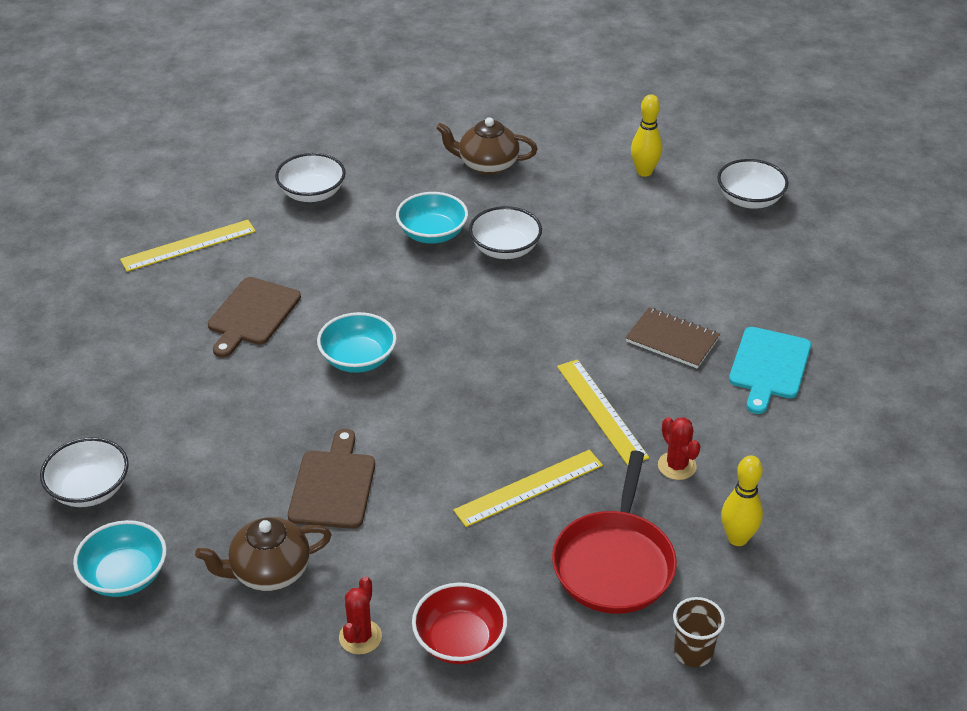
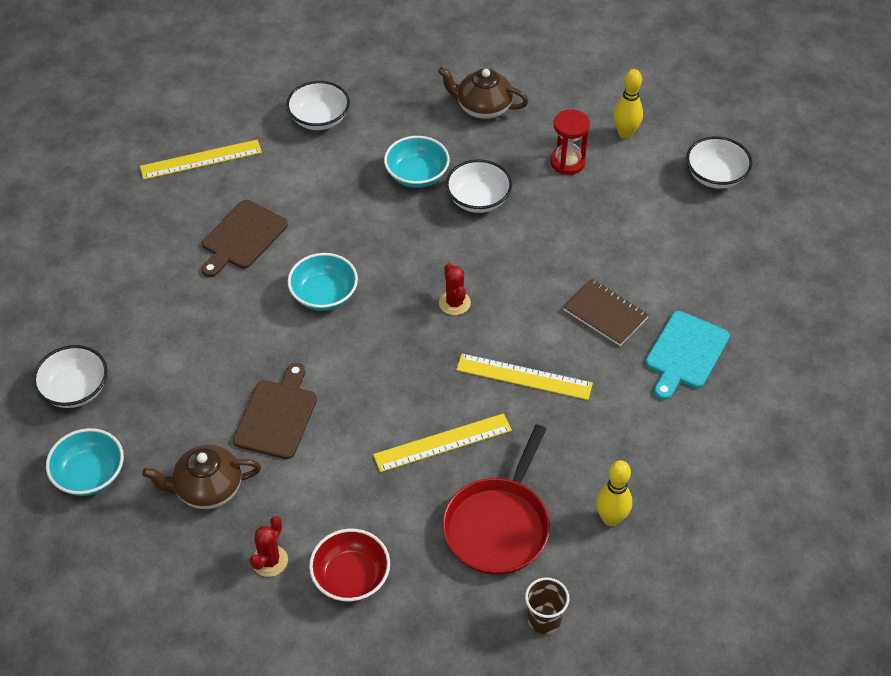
camera: 10 degrees right, 10 degrees up
yellow ruler [557,359,649,466] -> yellow ruler turned 60 degrees counterclockwise [456,354,593,400]
red cactus [658,417,701,480] -> red cactus moved to [439,263,471,315]
none -> red hourglass [550,109,590,175]

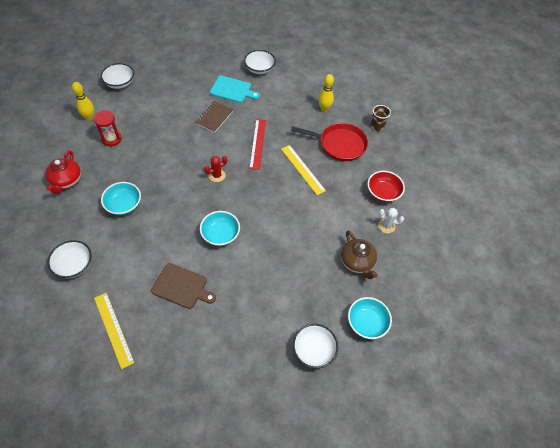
camera: 105 degrees left, 5 degrees up
brown cutting board [233,363,317,459] -> none
red cactus [250,516,288,577] -> white cactus [378,208,404,234]
brown teapot [438,67,529,119] -> red teapot [45,150,81,194]
white bowl [446,159,512,213] -> white bowl moved to [244,50,276,74]
yellow ruler [456,354,593,400] -> red ruler [249,119,266,170]

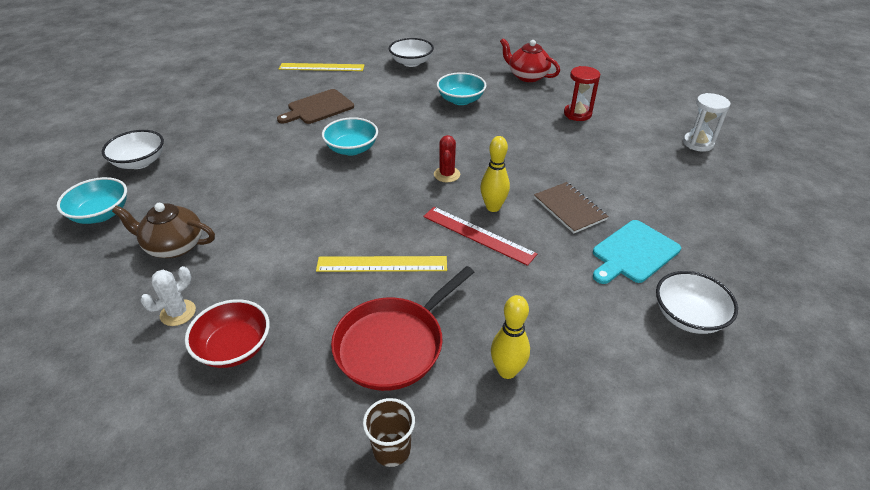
camera: 125 degrees right, 15 degrees down
yellow bowling pin [72,82,94,121] -> yellow bowling pin moved to [480,136,510,212]
white bowl [101,63,134,89] -> white hourglass [683,93,731,152]

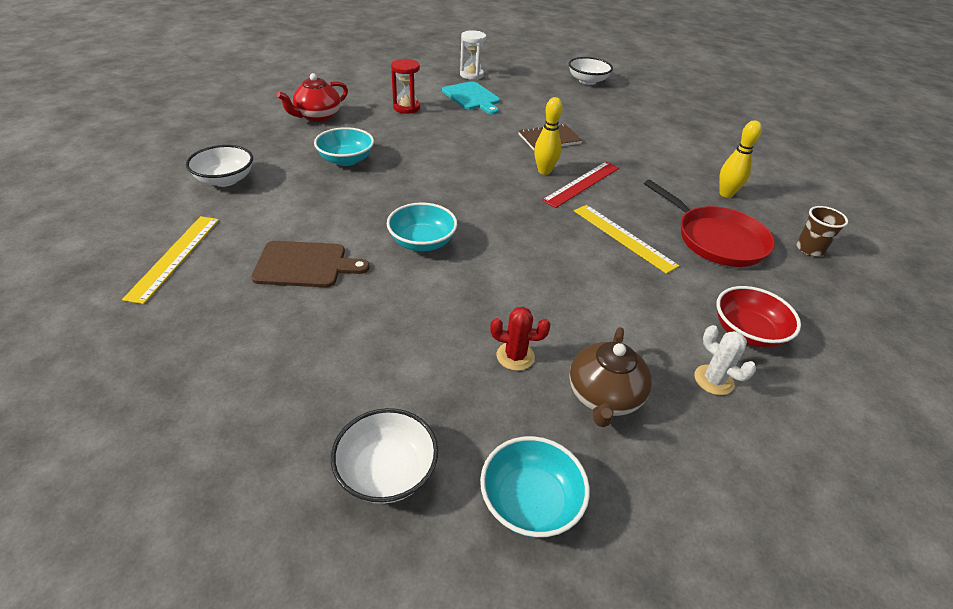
camera: 85 degrees left, 0 degrees up
brown cutting board [277,89,354,124] -> brown cutting board turned 60 degrees counterclockwise [251,241,370,287]
yellow ruler [316,256,447,272] -> yellow ruler turned 45 degrees counterclockwise [574,205,679,274]
red cactus [434,135,460,182] -> red cactus moved to [490,307,550,371]
turquoise cutting board [593,220,681,284] -> turquoise cutting board moved to [442,81,500,115]
white bowl [656,271,738,334] -> white bowl moved to [569,57,613,85]

